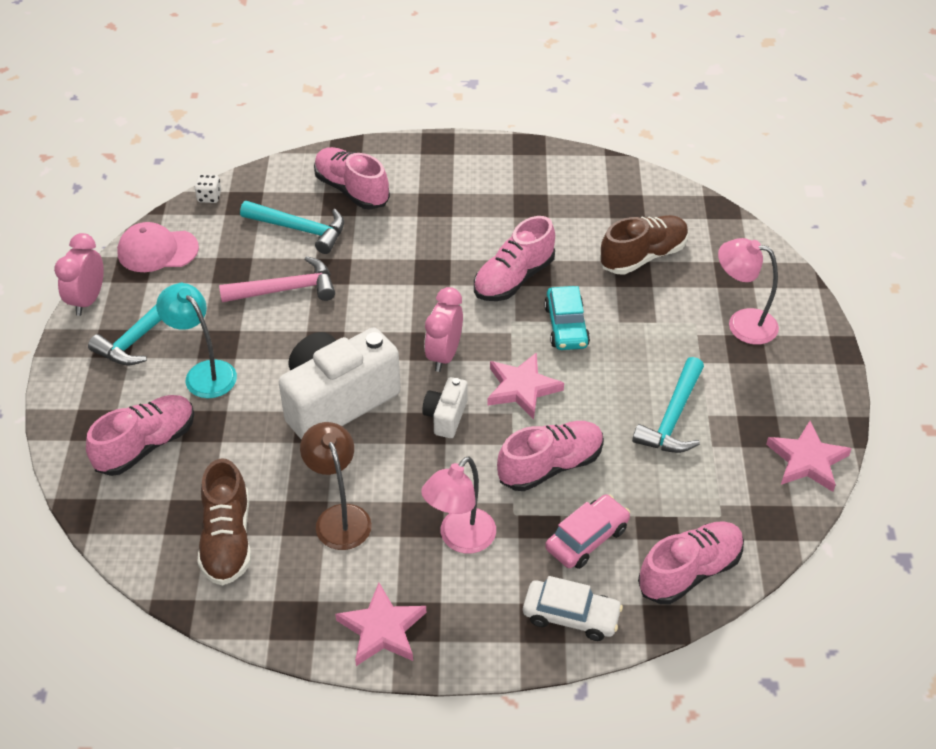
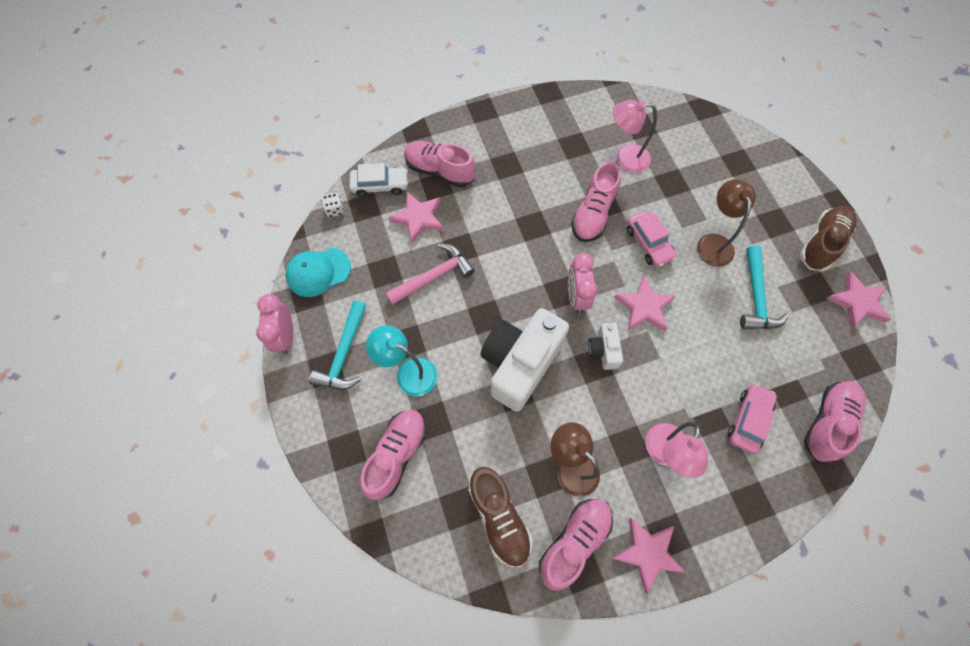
camera: 20 degrees left, 20 degrees up
pink cap [117,222,199,272] -> turquoise cap [286,248,351,297]
turquoise hammer [240,201,344,254] -> pink star [388,192,444,243]
pink shoe [497,421,604,491] -> pink shoe moved to [539,499,613,590]
white car [523,576,623,641] -> white car moved to [349,163,408,197]
turquoise car [544,286,590,350] -> pink car [627,211,677,267]
brown shoe [600,215,689,274] -> brown shoe moved to [800,206,857,271]
pink lamp [718,238,779,345] -> pink lamp moved to [613,100,657,173]
none -> brown lamp [697,179,756,267]

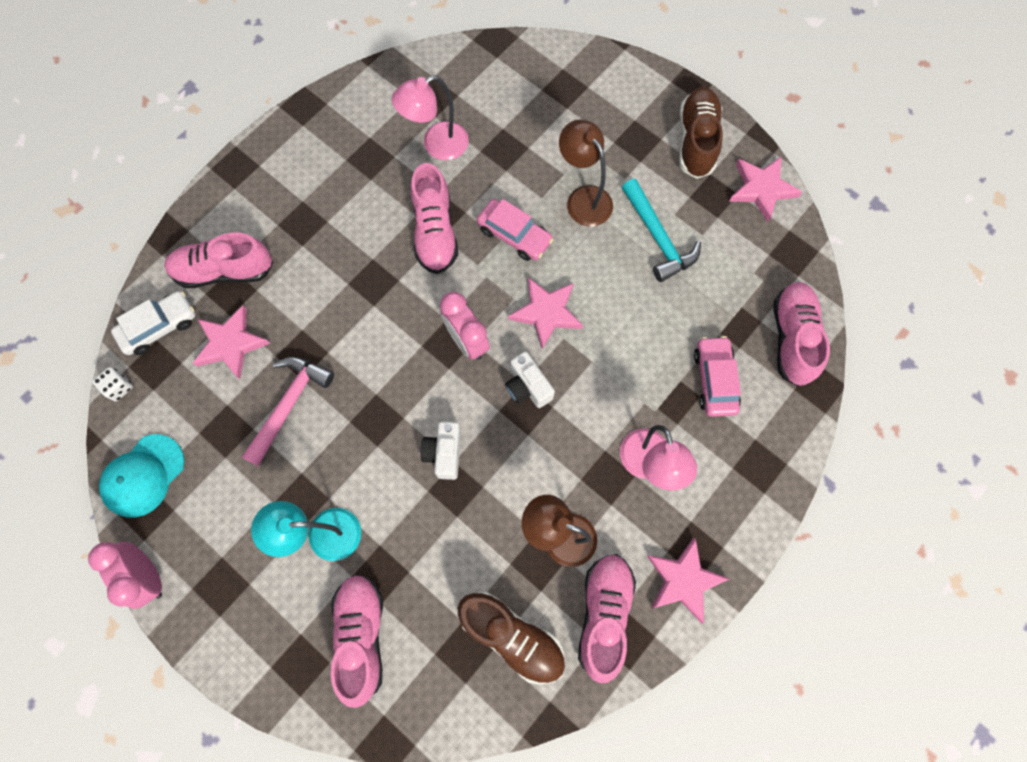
camera: 30 degrees left, 5 degrees up
turquoise hammer [309,301,366,390] -> none
white camera [480,308,569,412] -> white camera [421,421,461,480], size x0.46

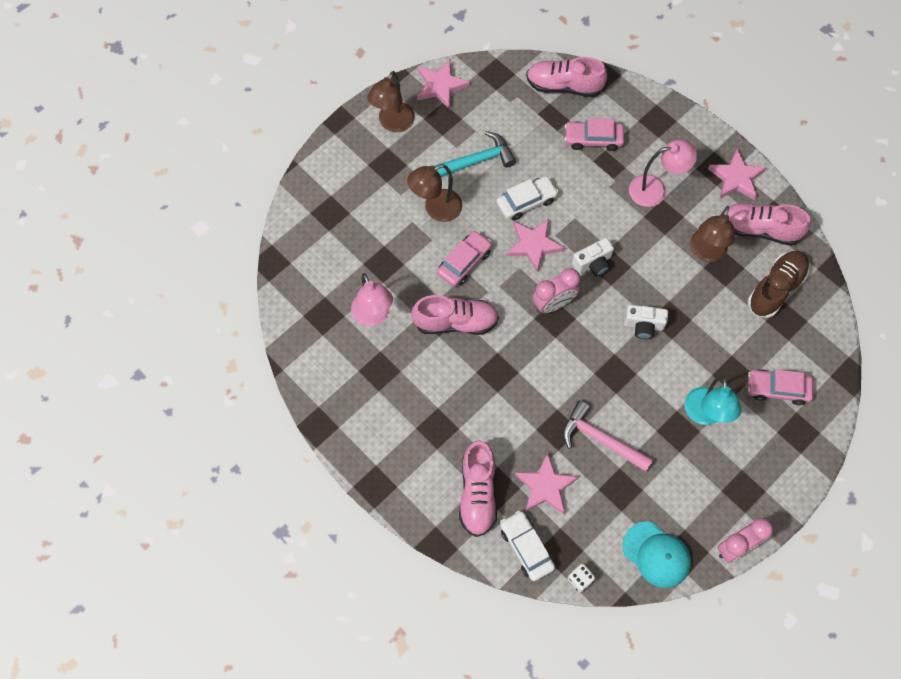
camera: 85 degrees left, 5 degrees down
pink shoe [331,574,383,708] -> pink car [748,369,814,405]
brown shoe [679,87,723,179] -> brown lamp [367,71,415,132]
none -> white car [496,176,559,220]

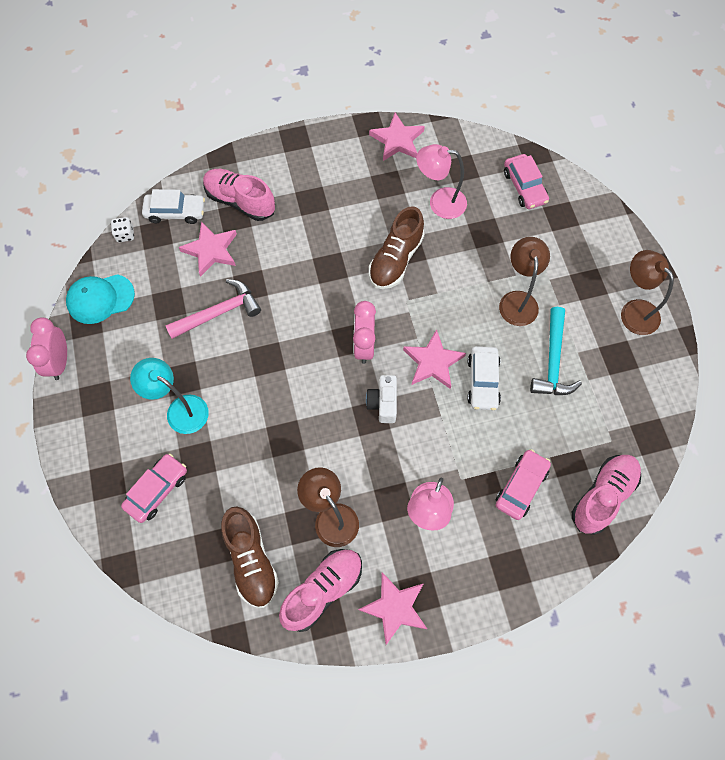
camera: 120 degrees right, 0 degrees up
pink shoe [411,295,499,335] -> brown shoe [369,206,424,289]
pink star [417,60,470,109] -> pink star moved to [369,113,425,161]
pink car [437,231,492,287] -> pink car moved to [504,154,549,209]
white camera [624,305,668,339] -> none

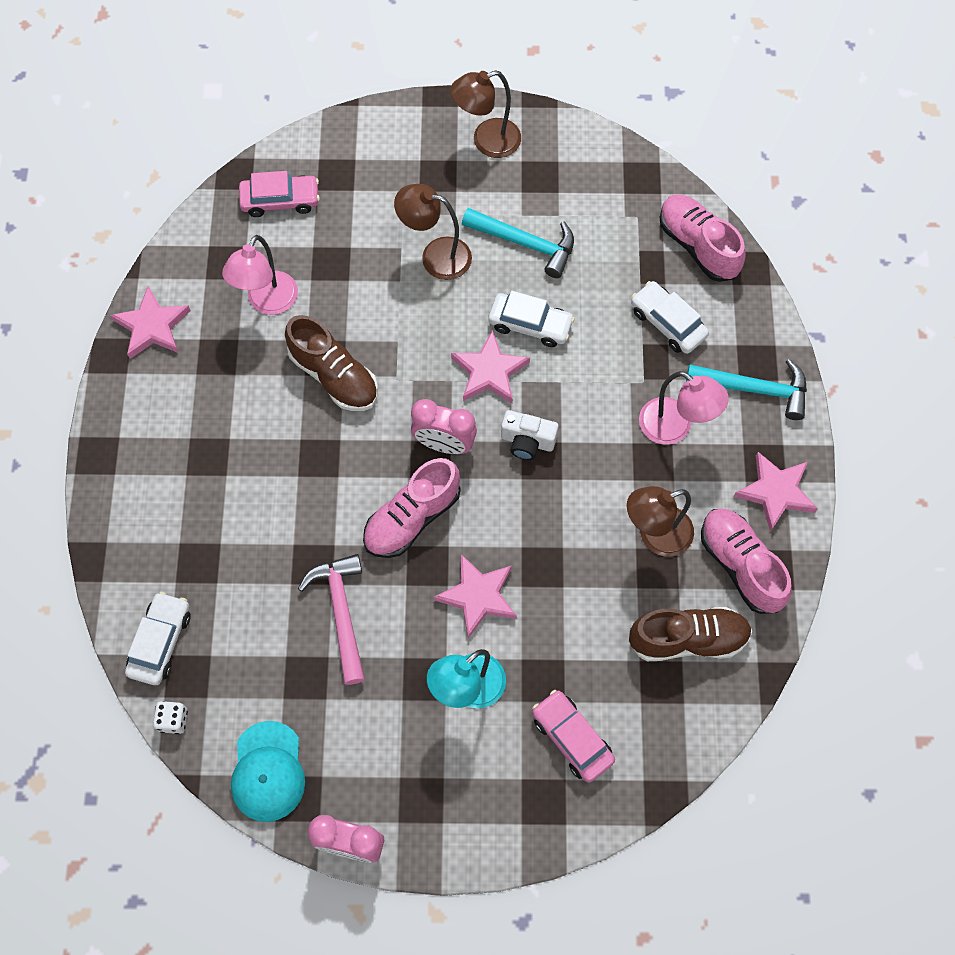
camera: 75 degrees left, 0 degrees up
pink star [179,221,237,277] -> pink star moved to [434,554,517,638]
pink shoe [203,169,275,221] -> pink shoe moved to [363,458,460,558]
pink car [496,449,551,520] -> white car [631,281,709,354]
none -> turquoise hammer [686,359,807,420]

